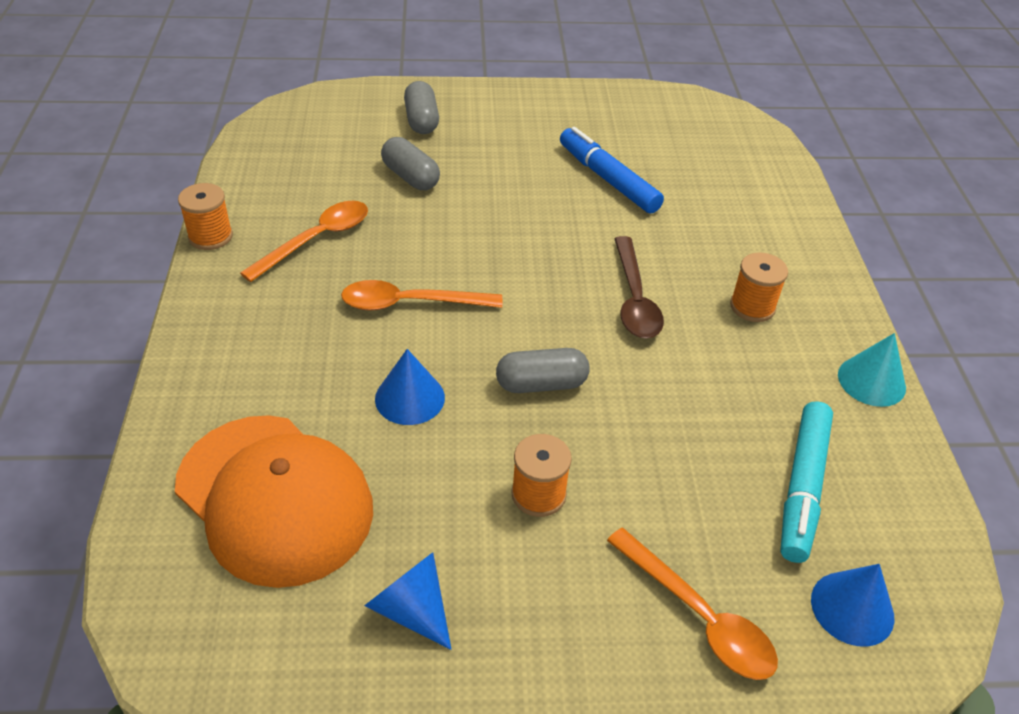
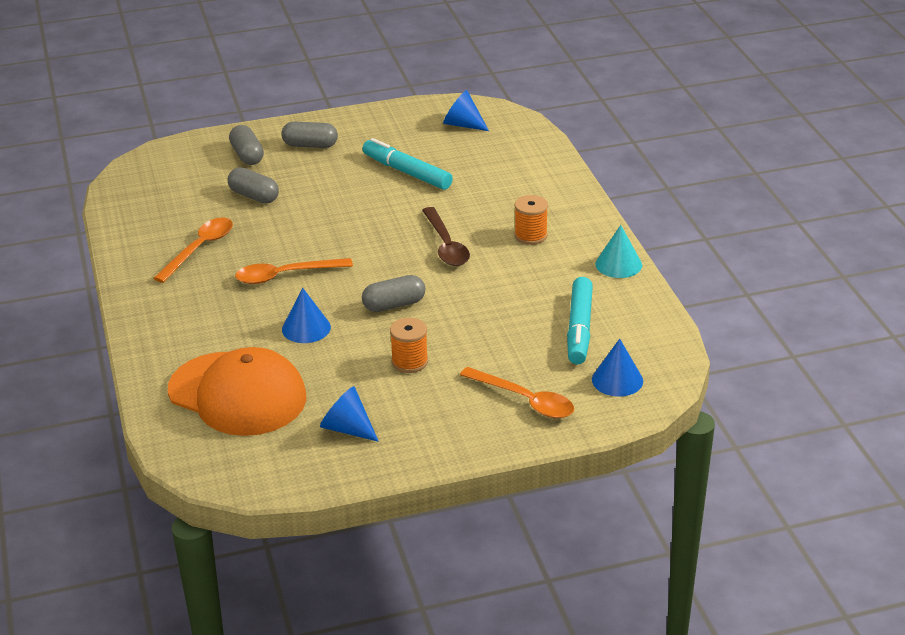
camera: 10 degrees left, 10 degrees down
orange spool [178,183,233,250] -> none
blue marker [560,127,664,214] -> turquoise marker [362,138,453,190]
none -> grey capsule [281,122,338,148]
none -> blue cone [443,90,489,131]

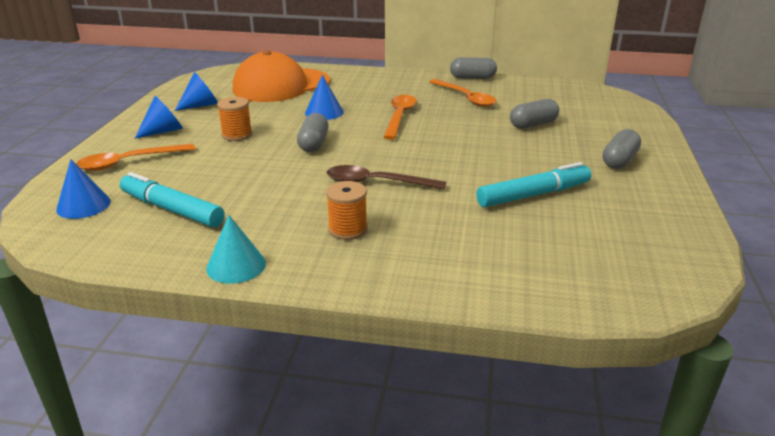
camera: 115 degrees right, 5 degrees down
grey capsule [229,125,264,165] -> grey capsule moved to [450,57,497,79]
blue cone [443,90,489,131] -> blue cone moved to [135,96,183,139]

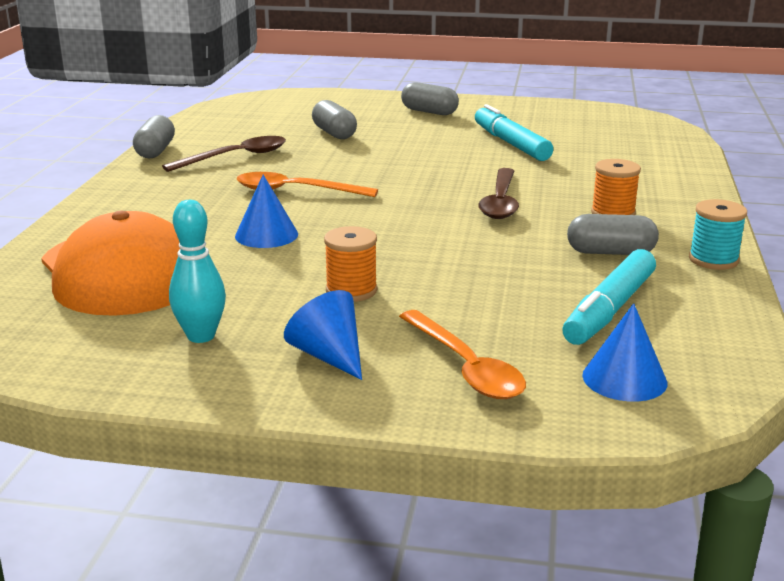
camera: 90 degrees left, 5 degrees down
blue cone [175,72,218,111] -> turquoise bowling pin [169,200,226,343]
turquoise cone [206,215,266,284] -> turquoise spool [689,199,747,270]
grey capsule [297,113,329,152] -> grey capsule moved to [567,214,659,255]
orange spoon [430,79,496,107] -> brown spoon [162,136,286,172]

